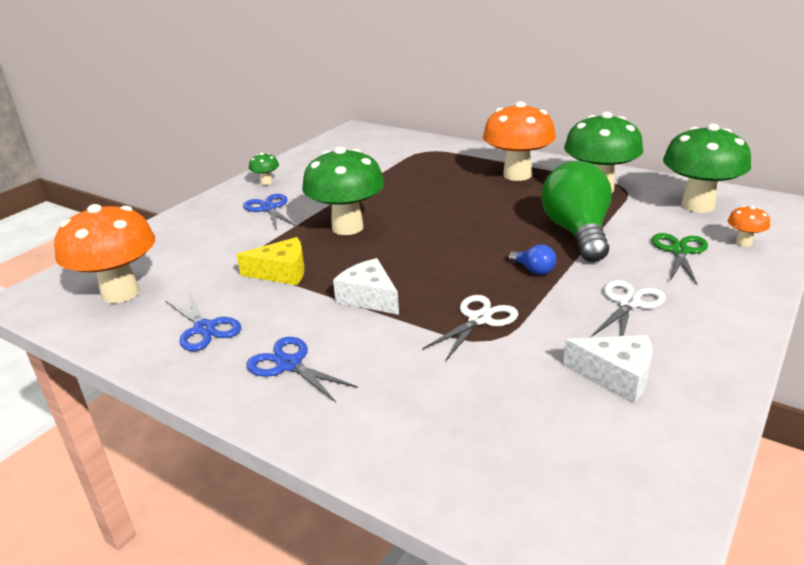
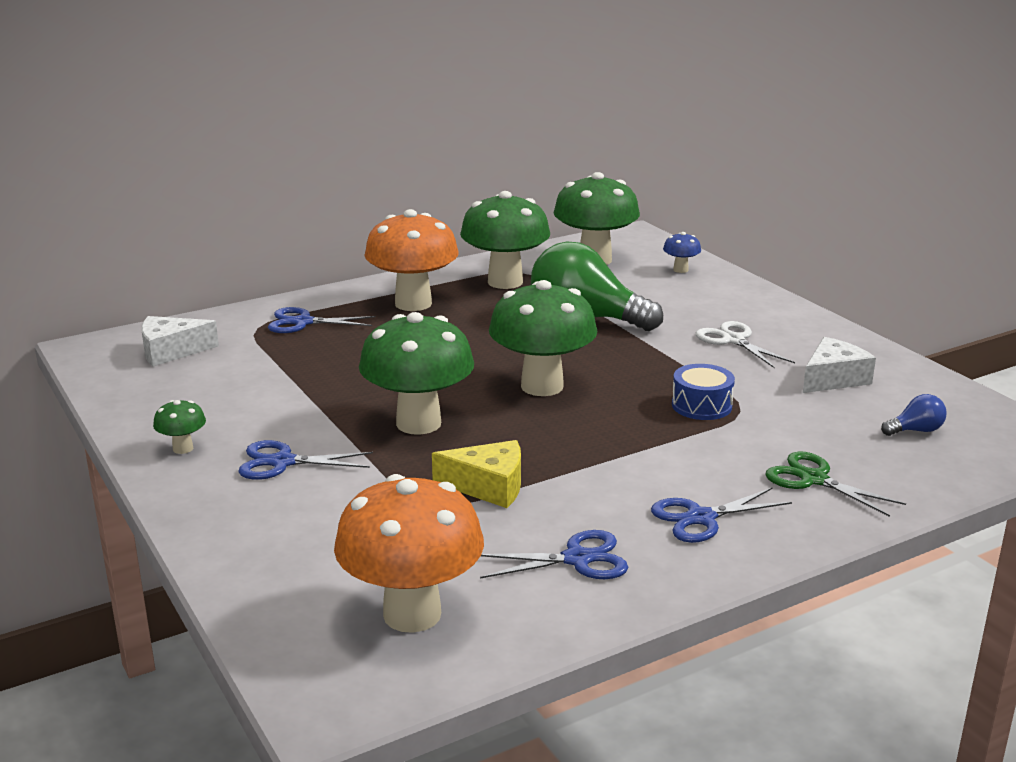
camera: 65 degrees left, 5 degrees down
yellow cheese [237,237,305,285] -> yellow cheese turned 75 degrees clockwise [432,440,521,508]
white cheese [333,258,399,315] -> white cheese moved to [141,316,219,366]
white scissors [422,295,518,360] -> blue drum [672,364,735,420]
blue light bulb [509,244,556,275] -> blue light bulb moved to [881,394,947,436]
green scissors [652,233,708,285] -> green scissors moved to [766,451,906,517]
orange mushroom [728,206,770,247] -> blue mushroom [663,232,701,273]
none -> blue scissors [268,307,376,333]
none -> green mushroom [489,280,597,396]

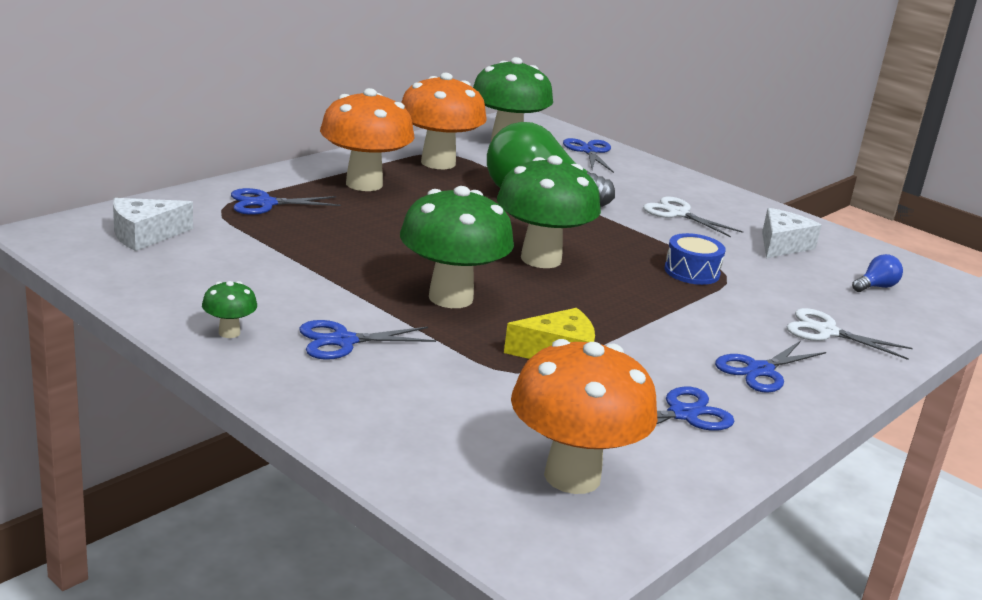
camera: 20 degrees left, 0 degrees up
green mushroom [460,191,550,289] -> orange mushroom [401,73,487,169]
blue mushroom [663,232,701,273] -> blue scissors [563,138,614,173]
green scissors [766,451,906,517] -> white scissors [787,308,913,360]

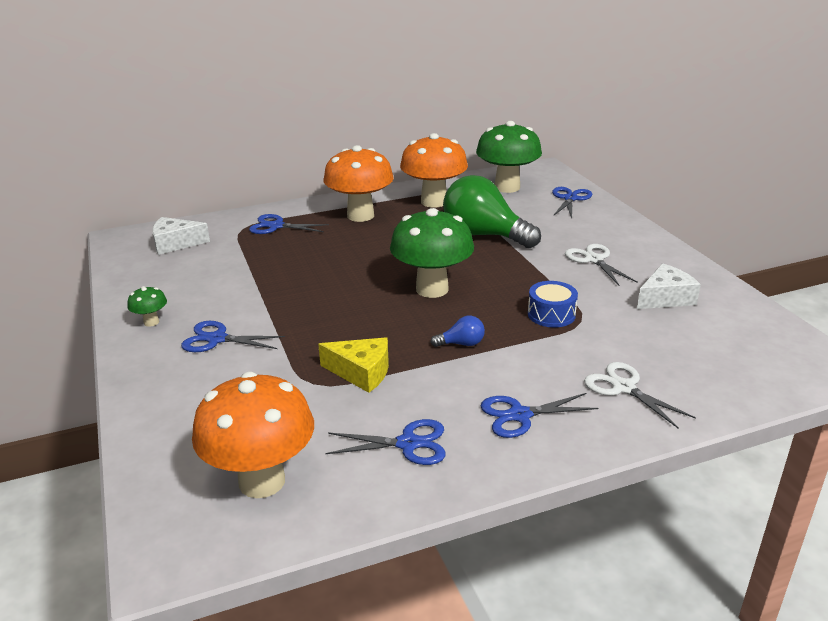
camera: 30 degrees right, 5 degrees up
green mushroom [400,186,514,308] -> none
blue light bulb [852,254,903,292] -> blue light bulb moved to [430,316,485,347]

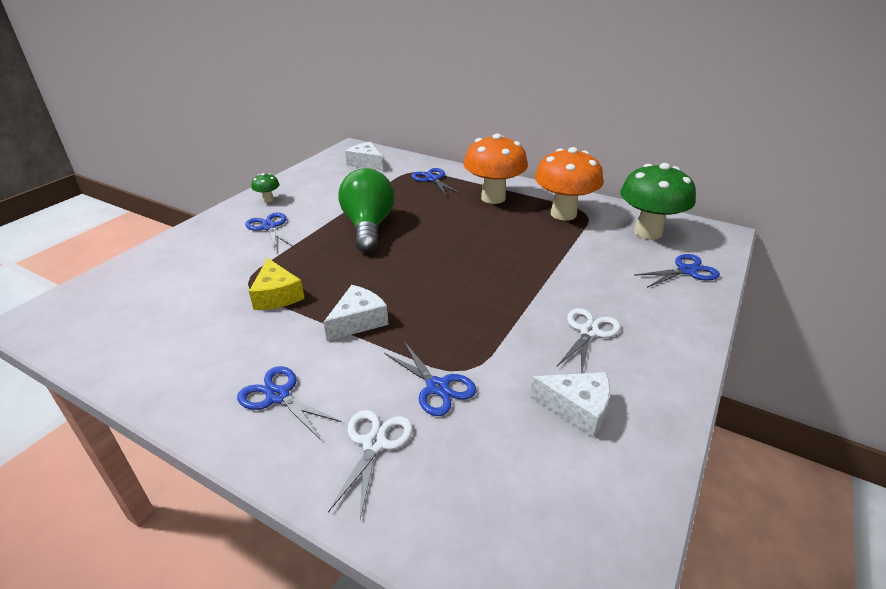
camera: 50 degrees right, 5 degrees up
orange mushroom [192,372,314,498] -> none
blue scissors [326,419,446,465] -> blue scissors moved to [384,341,477,416]
green mushroom [390,208,474,298] -> none
blue light bulb [430,316,485,347] -> white cheese [324,285,388,341]
green light bulb [443,175,541,248] -> green light bulb moved to [338,168,394,253]
blue drum [528,281,578,328] -> none

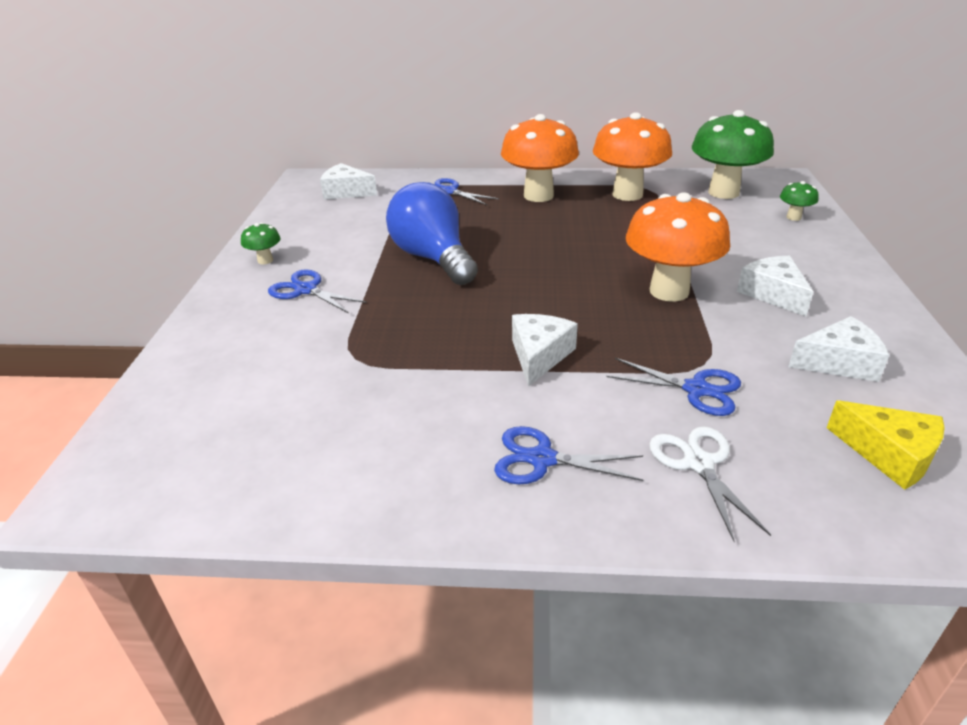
camera: 25 degrees left, 0 degrees up
yellow cheese [249,258,305,310] -> yellow cheese moved to [827,400,945,490]
green light bulb [338,168,394,253] -> blue light bulb [386,182,478,285]
white scissors [557,308,621,374] -> white cheese [737,256,813,316]
blue scissors [634,254,720,288] -> green mushroom [780,181,819,221]
none -> orange mushroom [626,192,730,302]

